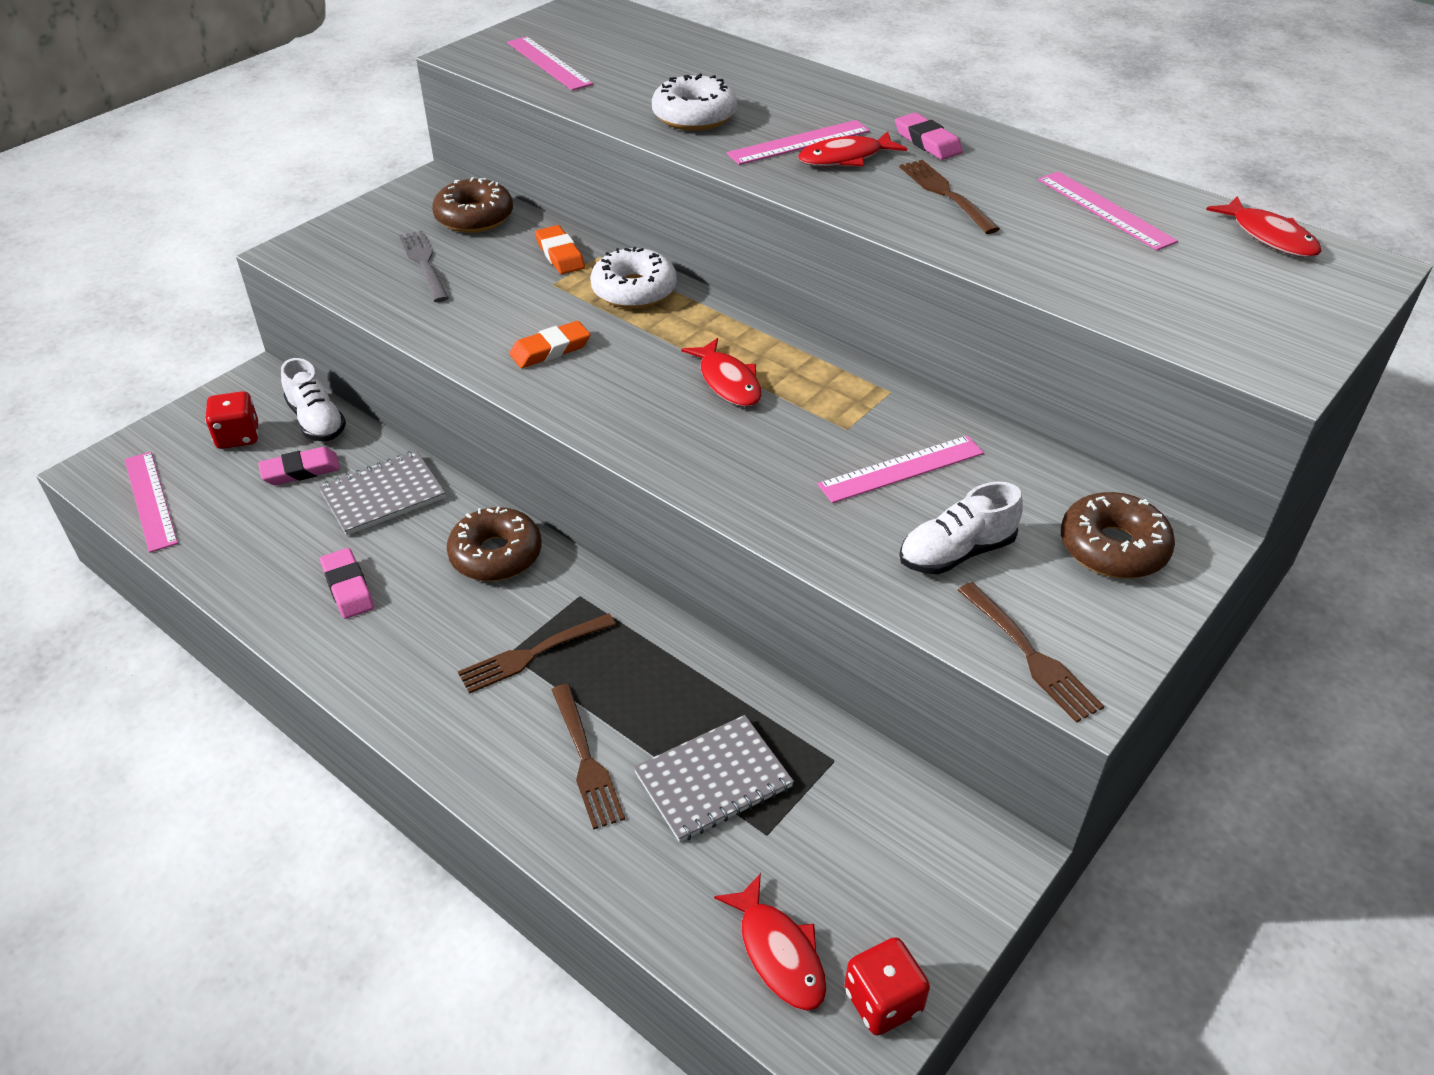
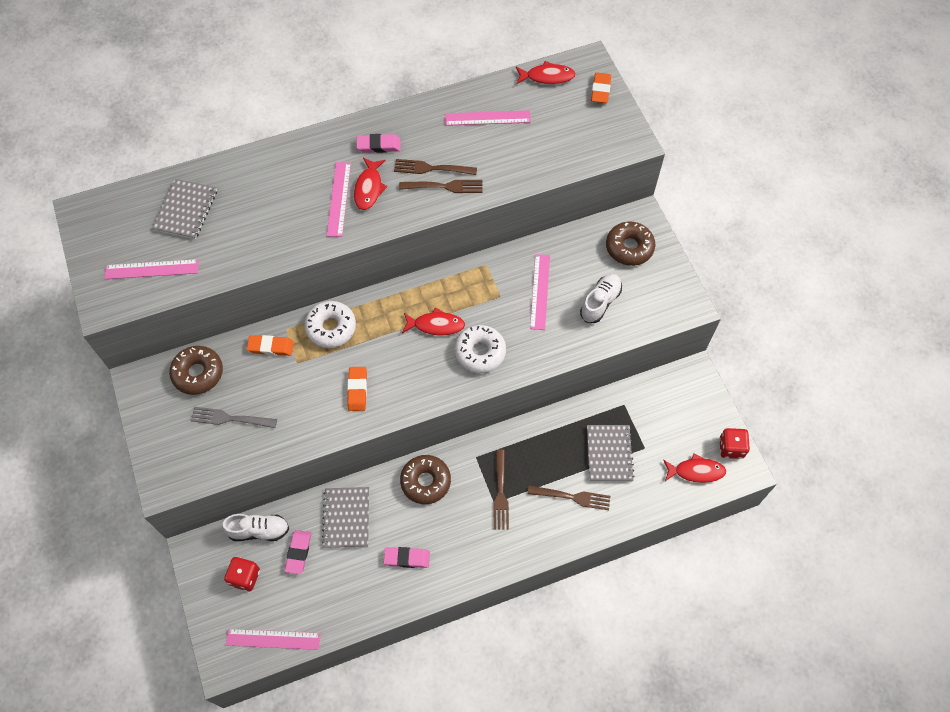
camera: 60 degrees left, 20 degrees up
white donut [652,74,737,131] -> white donut moved to [454,325,506,373]
white shoe [899,482,1023,574] -> white shoe turned 150 degrees counterclockwise [580,274,622,323]
brown fork [958,582,1104,723] -> brown fork moved to [399,180,483,193]
none -> grey notebook [152,179,217,239]
none -> orange eraser [591,72,611,103]

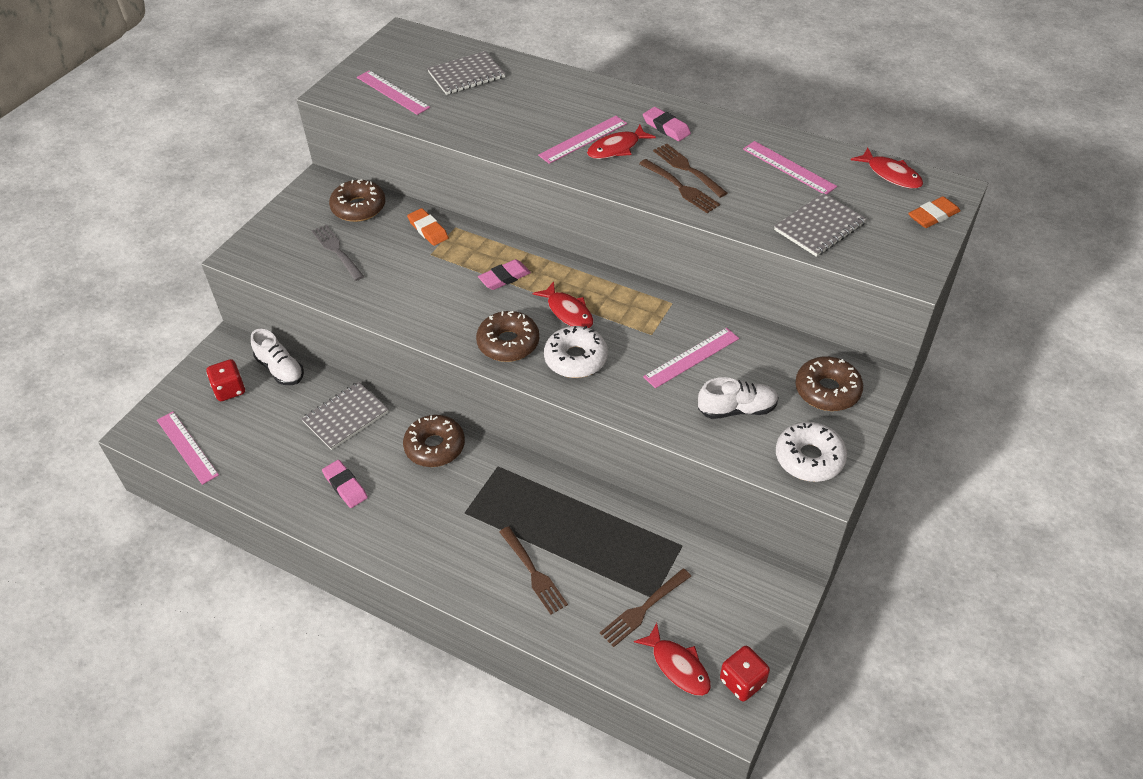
camera: 50 degrees right, 15 degrees down
pink eraser [284,530,311,574] -> pink eraser moved to [478,259,531,290]
white donut [304,301,356,348] -> white donut moved to [776,422,847,482]
orange eraser [347,367,367,411] -> none
brown fork [493,450,509,529] -> brown fork moved to [600,568,691,647]
grey notebook [587,425,635,482] -> grey notebook moved to [774,193,867,257]
none -> brown donut [476,311,539,362]

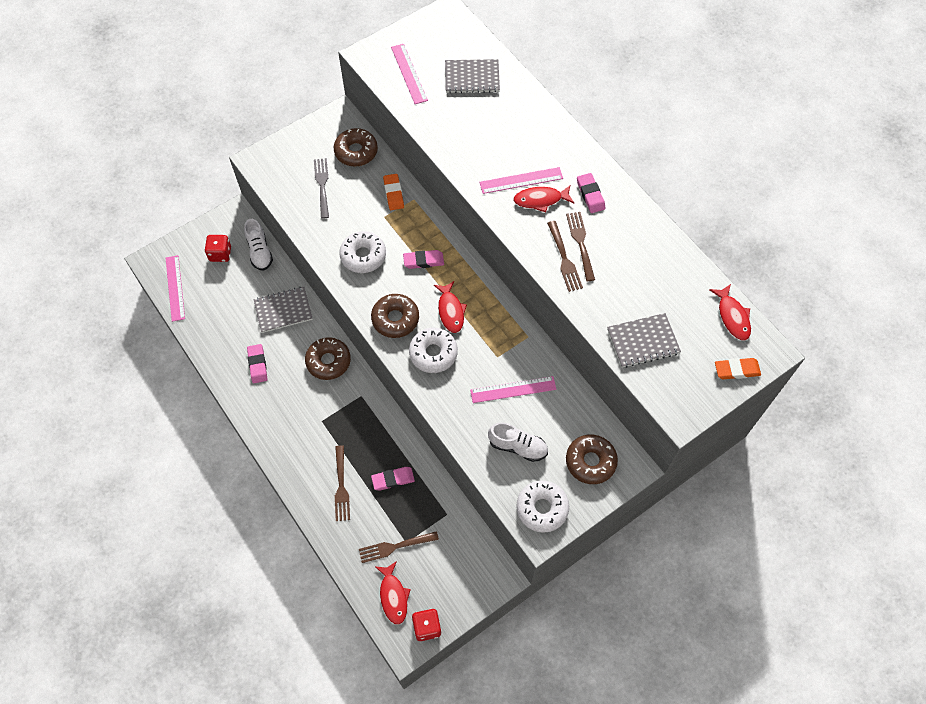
camera: 25 degrees right, 15 degrees up
pink ruler [743,141,837,194] -> none
none -> white donut [339,231,386,273]
none -> pink eraser [371,467,415,491]

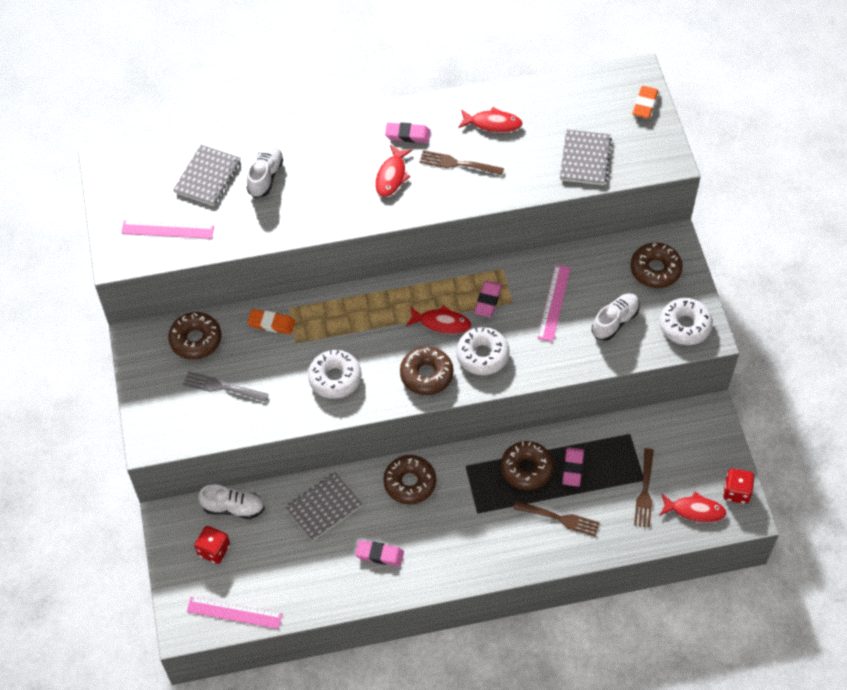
camera: 65 degrees left, 5 degrees down
grey notebook [254,287,313,333] -> grey notebook turned 45 degrees clockwise [285,472,363,541]
pink eraser [403,250,444,269] -> pink eraser moved to [474,281,502,317]
pink ruler [479,167,563,194] -> none
brown fork [547,221,583,292] -> none
red fish [709,284,751,340] -> red fish moved to [458,107,522,133]
none -> white shoe [247,145,283,198]
none -> brown donut [501,441,554,490]

